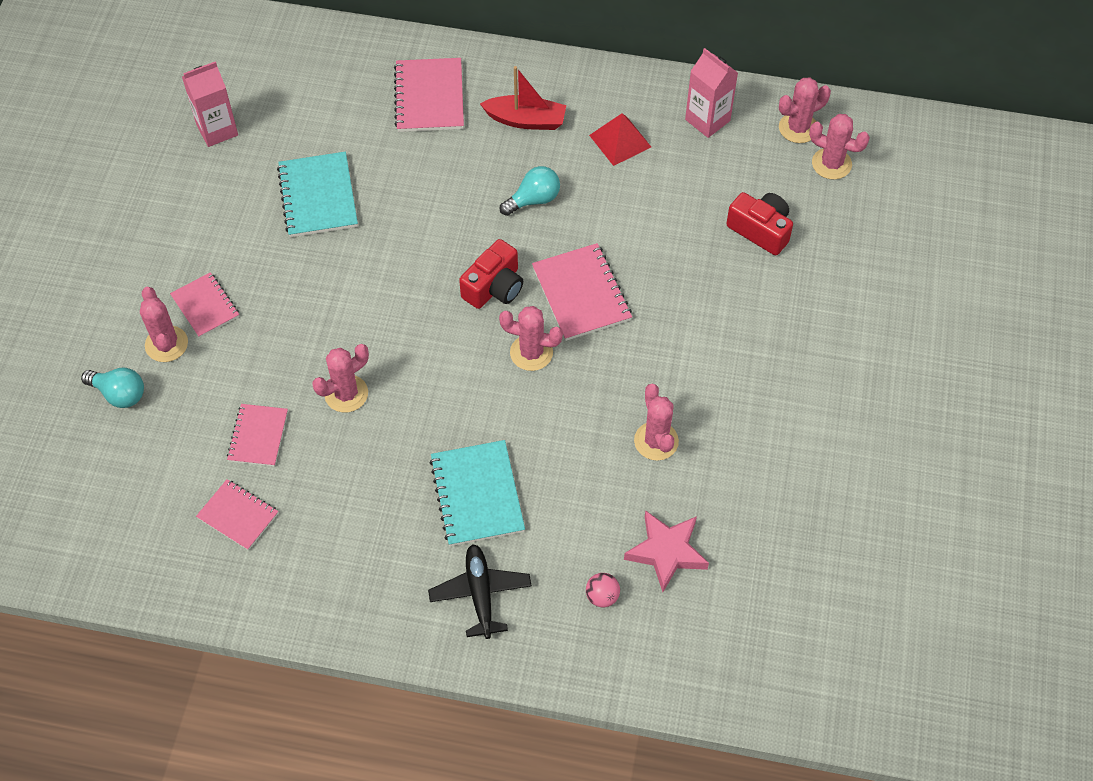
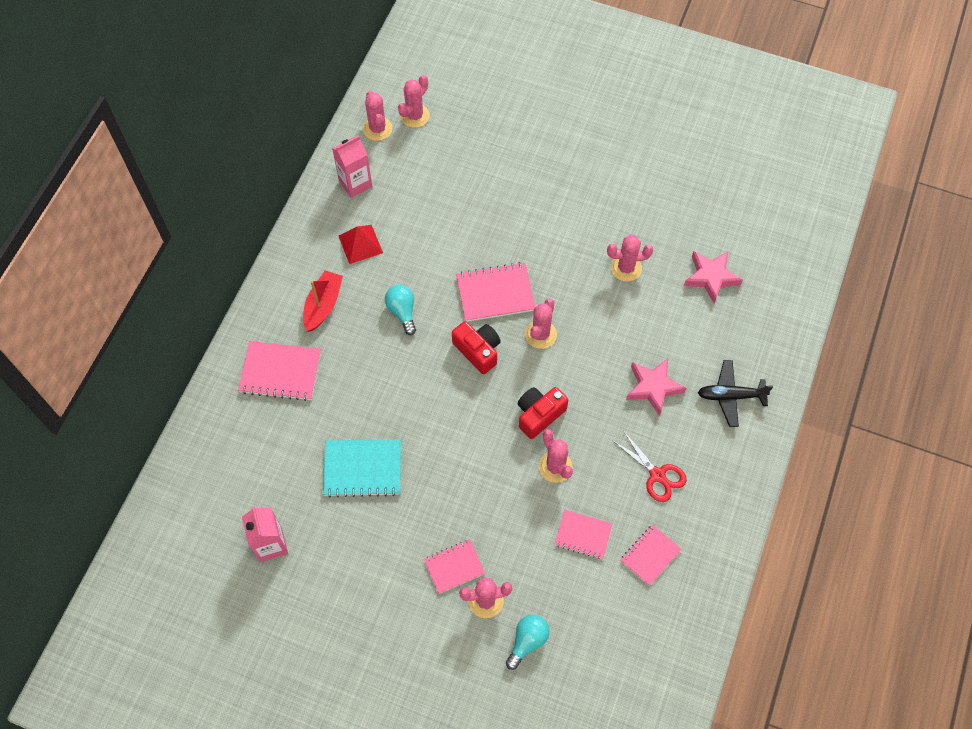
camera: 80 degrees left, 5 degrees up
turquoise notebook [430,440,525,546] -> pink star [626,358,686,416]
pink ball [586,573,620,607] -> none
red camera [726,192,793,255] -> red camera moved to [517,387,568,439]
none -> red scissors [612,432,687,502]

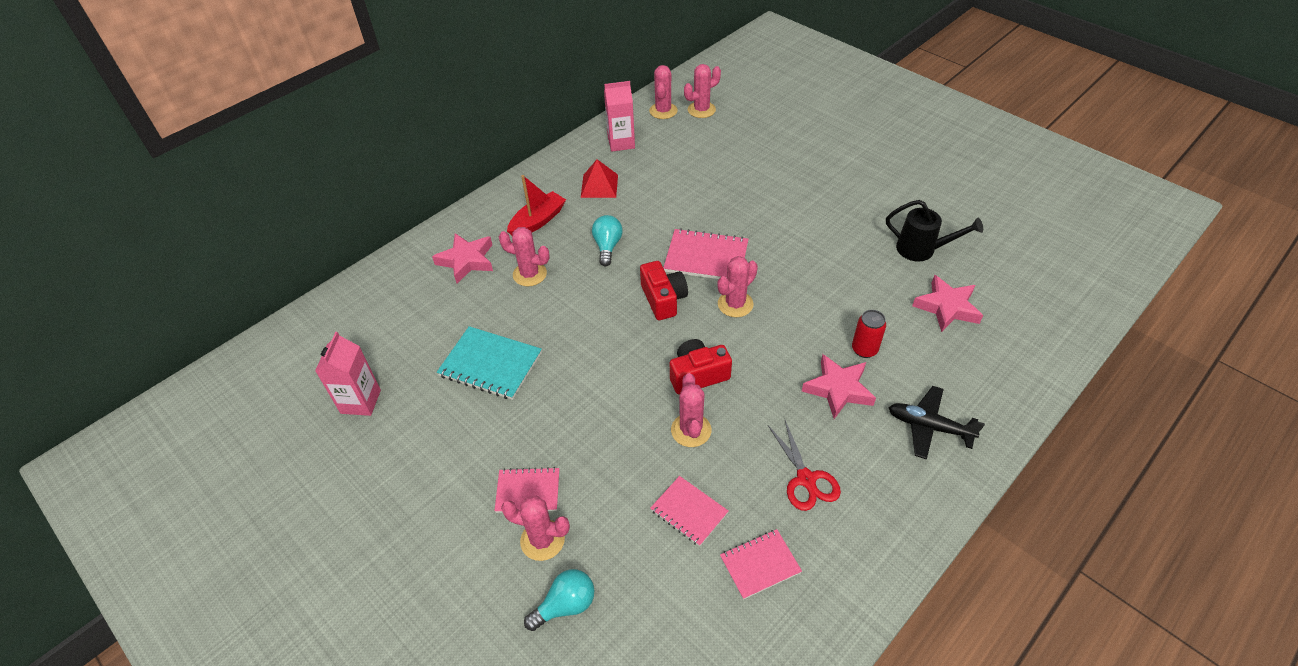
camera: 25 degrees right, 15 degrees down
pink notebook [238,341,321,401] -> pink star [432,233,493,283]
pink cactus [607,235,653,281] -> pink cactus moved to [499,227,550,286]
none -> red can [852,310,886,358]
none -> black watering can [886,200,983,261]

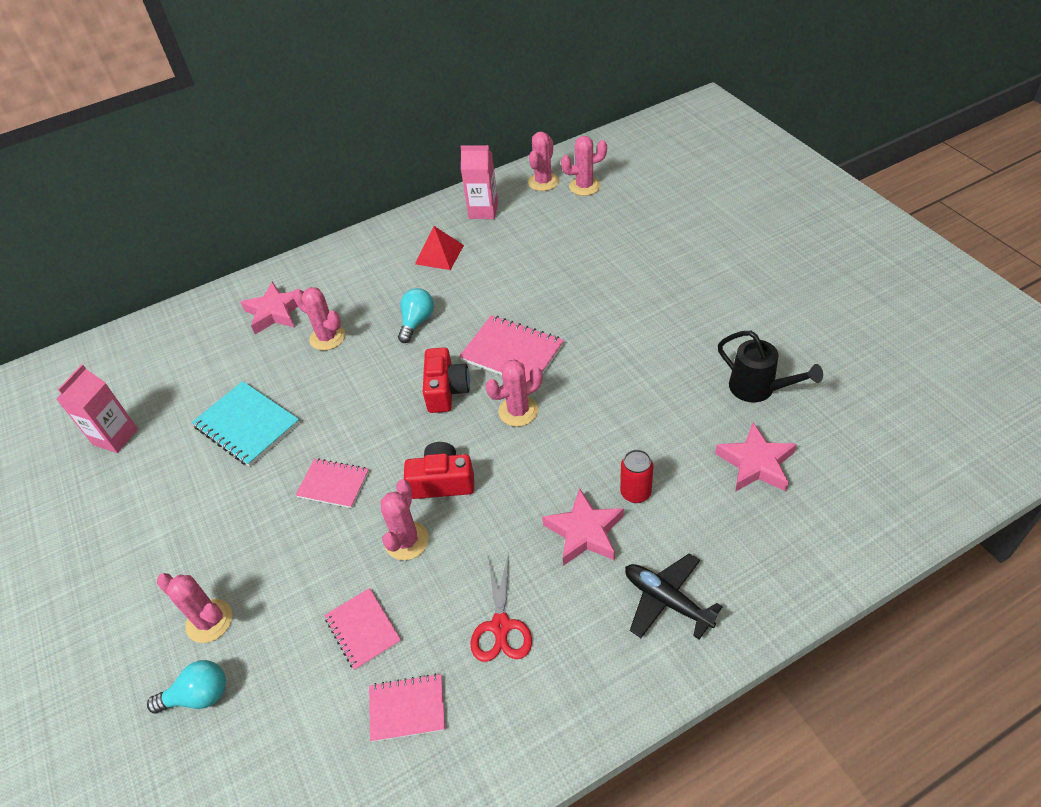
camera: 20 degrees right, 0 degrees up
pink notebook [494,467,559,513] -> pink notebook moved to [296,458,369,508]
red boat [507,175,566,235] -> none

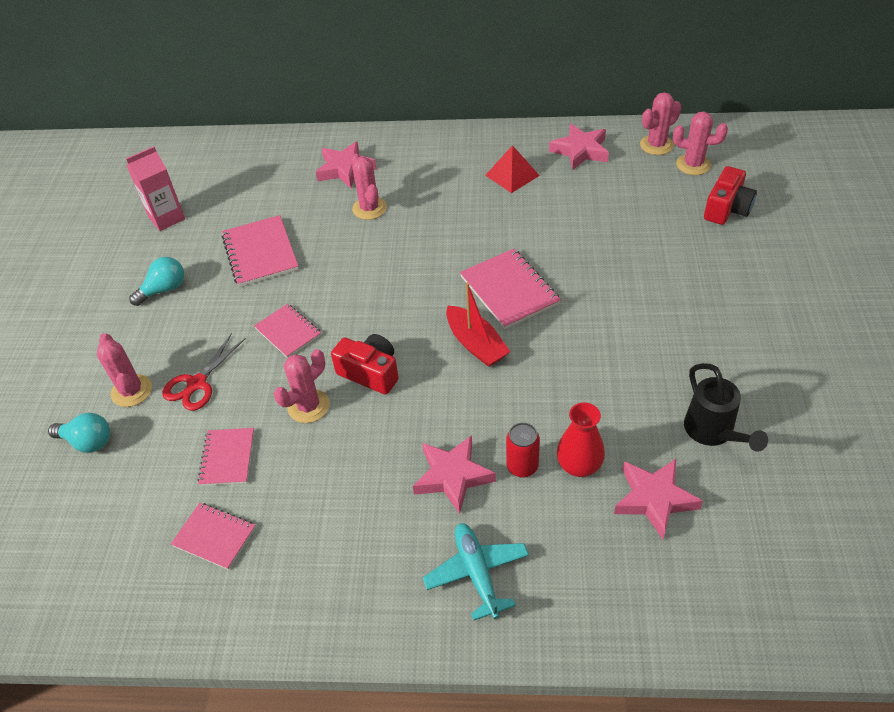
camera: 30 degrees right, 0 degrees up
turquoise notebook [192,381,300,467] -> pink notebook [221,215,299,287]
turquoise light bulb [398,288,434,343] -> turquoise light bulb moved to [129,257,184,306]
red camera [423,347,470,413] -> red camera moved to [704,166,757,225]
pink carton [460,145,498,219] -> pink star [549,123,609,170]
red scissors [470,552,532,662] -> red scissors moved to [162,333,246,411]
pink cactus [486,360,543,427] -> red boat [446,283,510,367]
black plane [625,553,723,639] -> turquoise plane [423,523,529,621]
none -> red vase [557,402,605,477]

